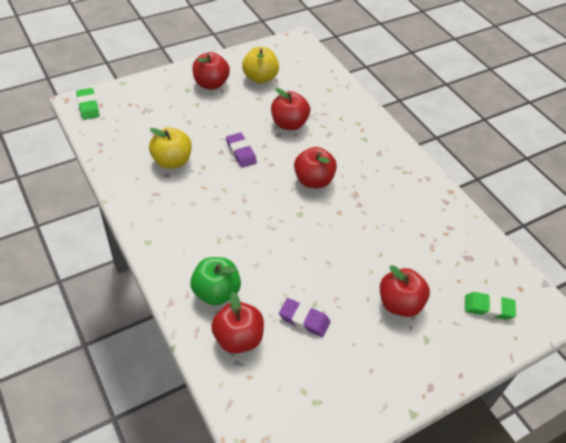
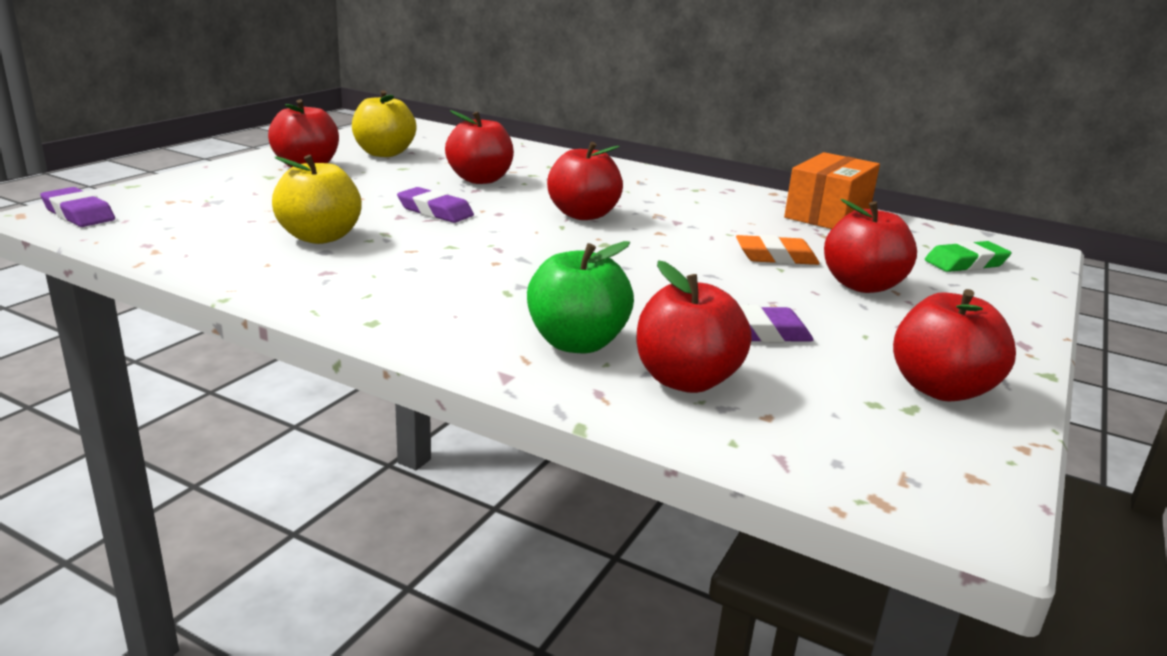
camera: 30 degrees left, 25 degrees down
green eraser [76,88,100,120] -> purple eraser [40,187,115,227]
none -> orange eraser [736,235,820,265]
none -> orange box [784,152,880,229]
none -> red apple [893,289,1016,401]

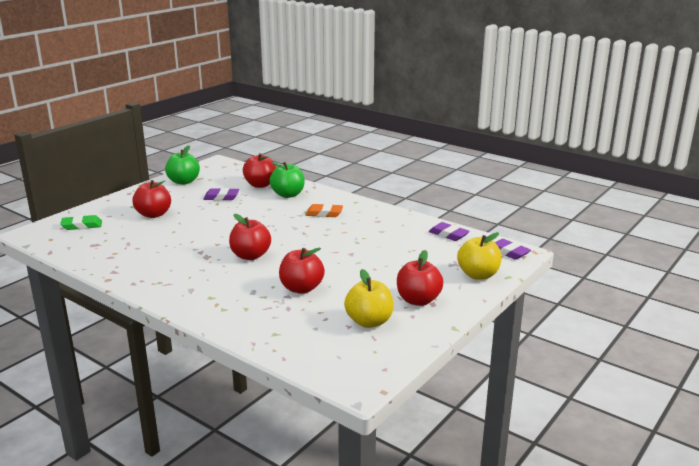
camera: 170 degrees left, 0 degrees up
yellow apple [272,155,362,244] -> yellow apple moved to [457,232,502,280]
purple eraser [397,187,474,223] -> purple eraser moved to [429,222,470,241]
orange eraser [736,235,820,265] -> orange eraser moved to [305,204,343,217]
orange box [784,152,880,229] -> none
red apple [893,289,1016,401] -> green apple [165,145,200,185]

